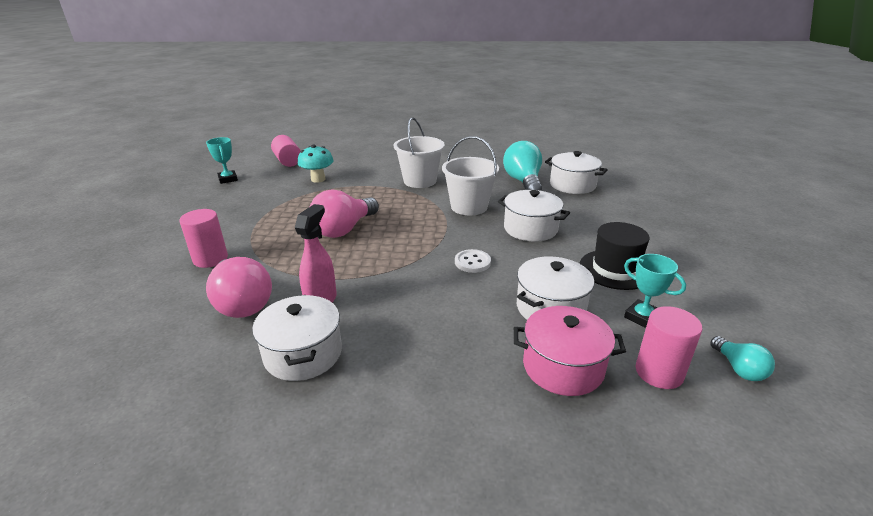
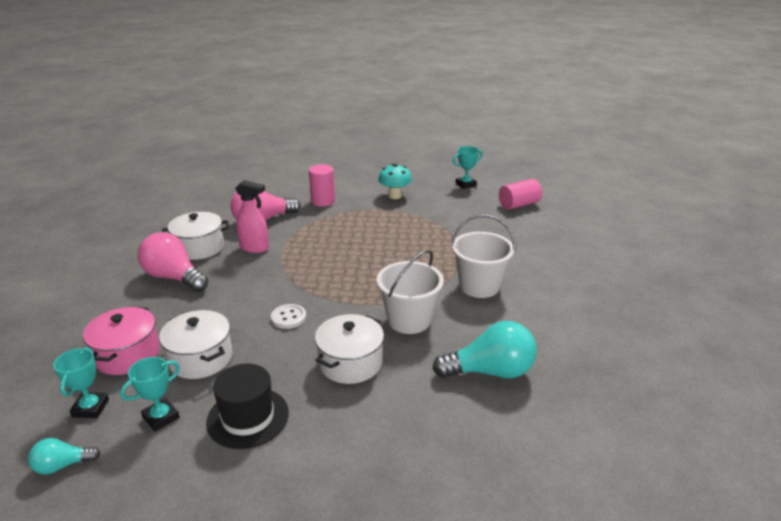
camera: 90 degrees right, 0 degrees up
turquoise mushroom [298,145,334,183] -> turquoise mushroom moved to [378,164,412,199]
pink light bulb [310,189,379,238] -> pink light bulb moved to [138,232,208,292]
white pot [545,151,608,194] -> none
pink cylinder [636,306,702,389] -> turquoise trophy [53,347,109,418]

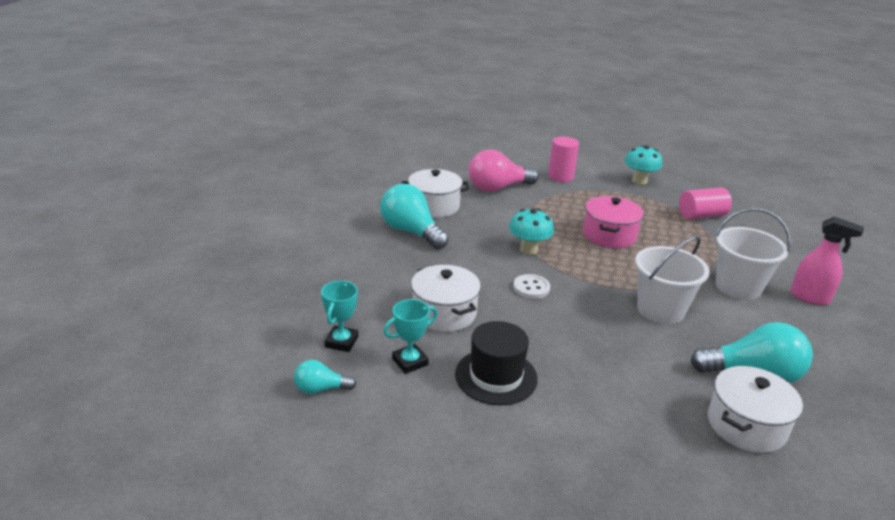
camera: 10 degrees right, 0 degrees up
pink pot [83,307,160,375] -> pink pot moved to [583,196,644,248]
pink light bulb [138,232,208,292] -> turquoise light bulb [380,184,449,249]
pink spray bottle [235,180,269,253] -> pink spray bottle moved to [790,217,864,305]
white pot [315,314,384,384] -> white pot moved to [708,366,803,453]
turquoise trophy [453,146,483,189] -> none
pink cylinder [499,179,542,210] -> pink cylinder moved to [679,187,732,219]
none -> turquoise mushroom [509,209,554,255]

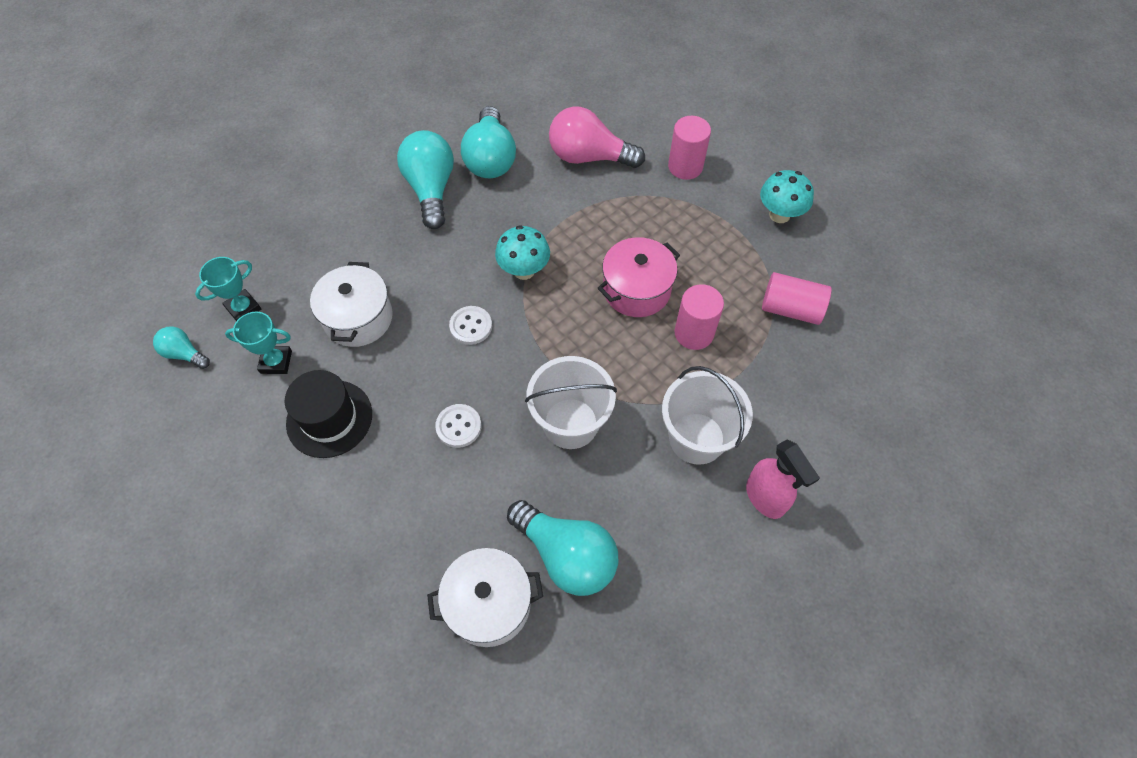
camera: 35 degrees right, 30 degrees up
white pot [402,169,469,218] -> turquoise light bulb [461,106,516,178]
none -> white button [435,404,481,448]
none -> pink cylinder [675,284,724,350]

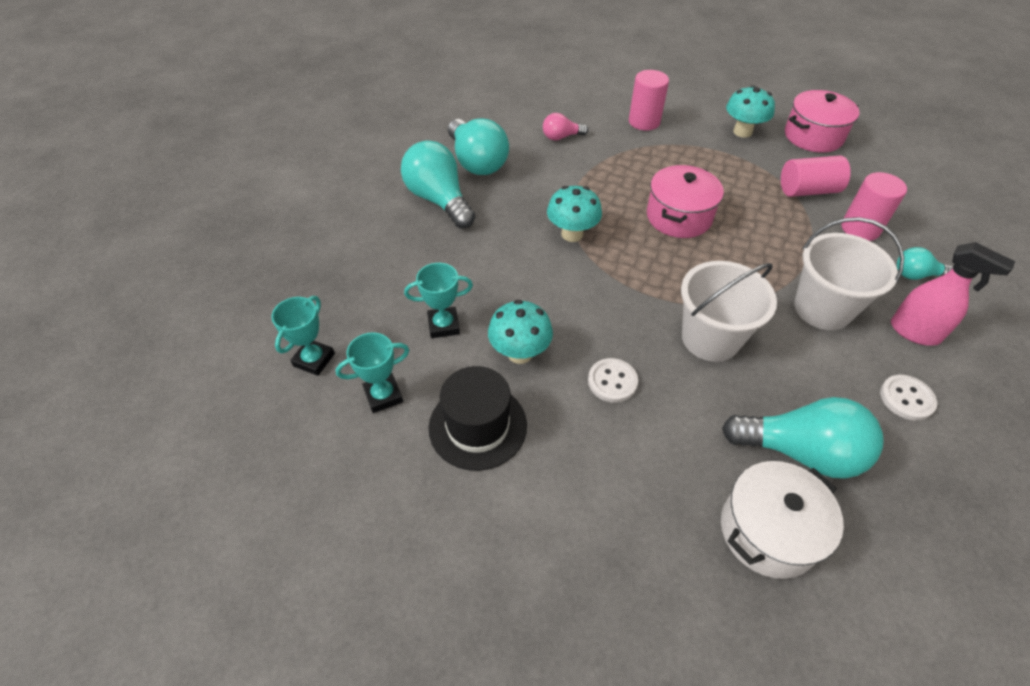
camera: 25 degrees left, 10 degrees down
turquoise light bulb [153,326,210,369] -> turquoise light bulb moved to [897,247,953,280]
white pot [310,262,393,347] -> turquoise trophy [404,263,473,338]
white button [449,306,492,345] -> white button moved to [880,375,937,421]
pink light bulb [549,107,645,168] -> pink light bulb [543,113,588,140], size x0.52
pink cylinder [675,284,724,350] -> pink cylinder moved to [841,172,907,241]
none -> turquoise mushroom [488,300,553,364]
none -> pink pot [785,90,859,153]

